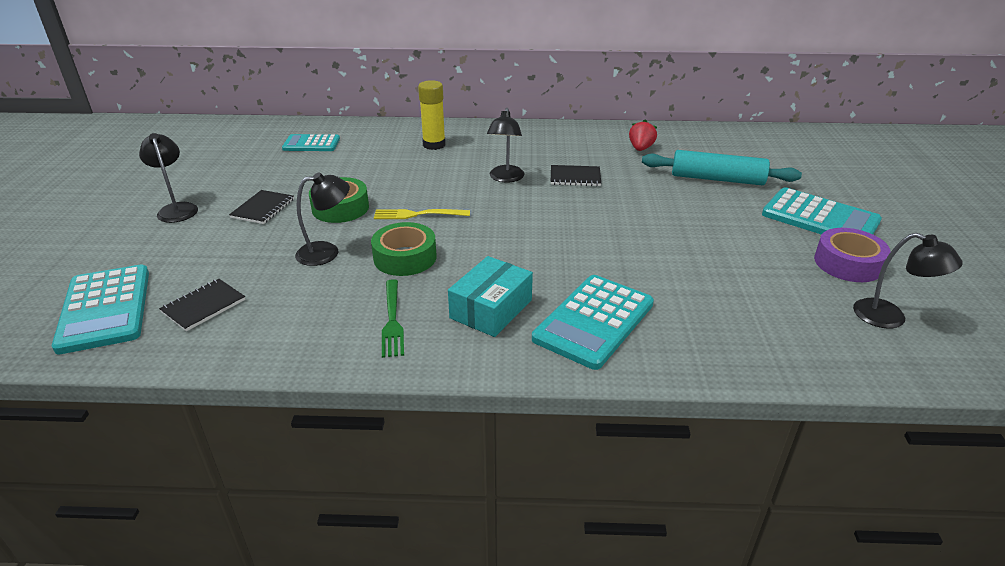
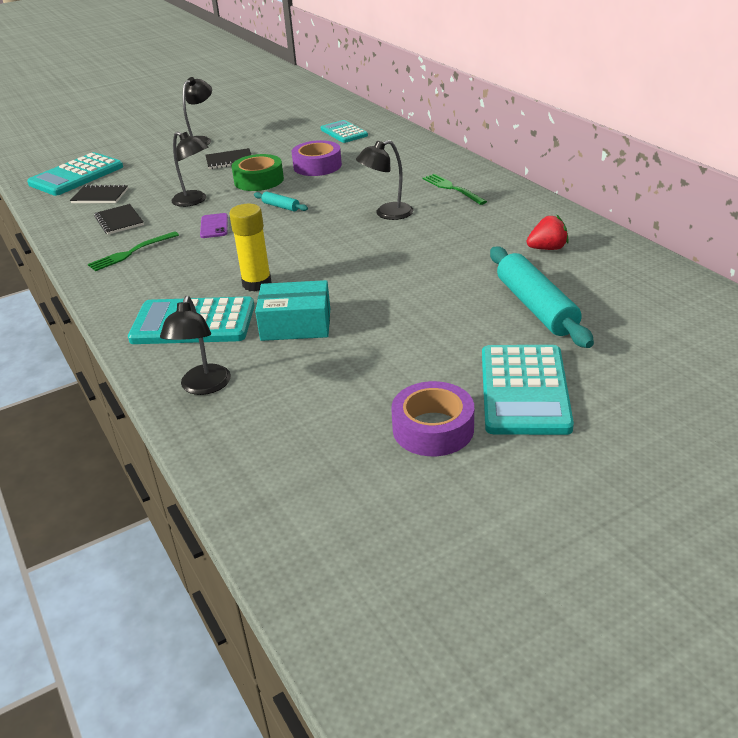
camera: 60 degrees right, 0 degrees up
green tape [371,222,437,276] -> purple phone [200,213,228,238]
yellow fork [374,209,470,219] -> turquoise rolling pin [254,192,308,211]
yellow glue stick [418,80,446,150] -> yellow glue stick moved to [229,204,272,292]
turquoise box [448,256,533,337] -> turquoise box moved to [255,280,330,341]
black notebook [551,165,601,186] -> black notebook moved to [94,204,144,235]
black lamp [853,233,963,328] -> black lamp moved to [160,296,231,395]
none -> purple tape [291,140,342,176]
none -> green fork [423,174,487,205]

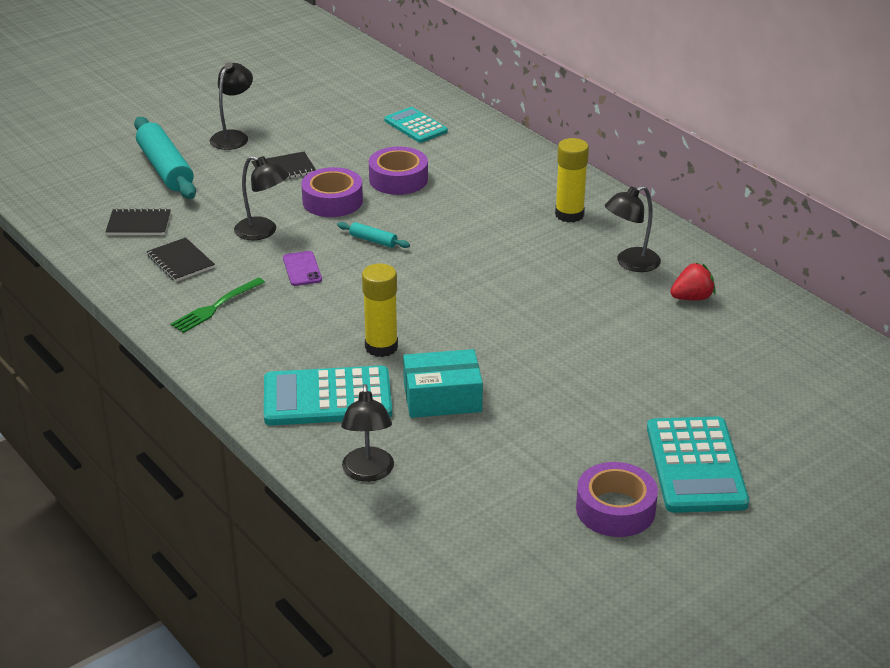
camera: 10 degrees left, 0 degrees up
turquoise calculator [27,152,123,196] -> none
green tape [232,154,284,191] -> purple tape [301,167,363,217]
black lamp [356,140,413,220] -> black lamp moved to [605,185,661,272]
green fork [423,174,487,205] -> yellow glue stick [555,138,589,223]
turquoise rolling pin [490,247,594,348] -> turquoise rolling pin moved to [134,117,196,199]

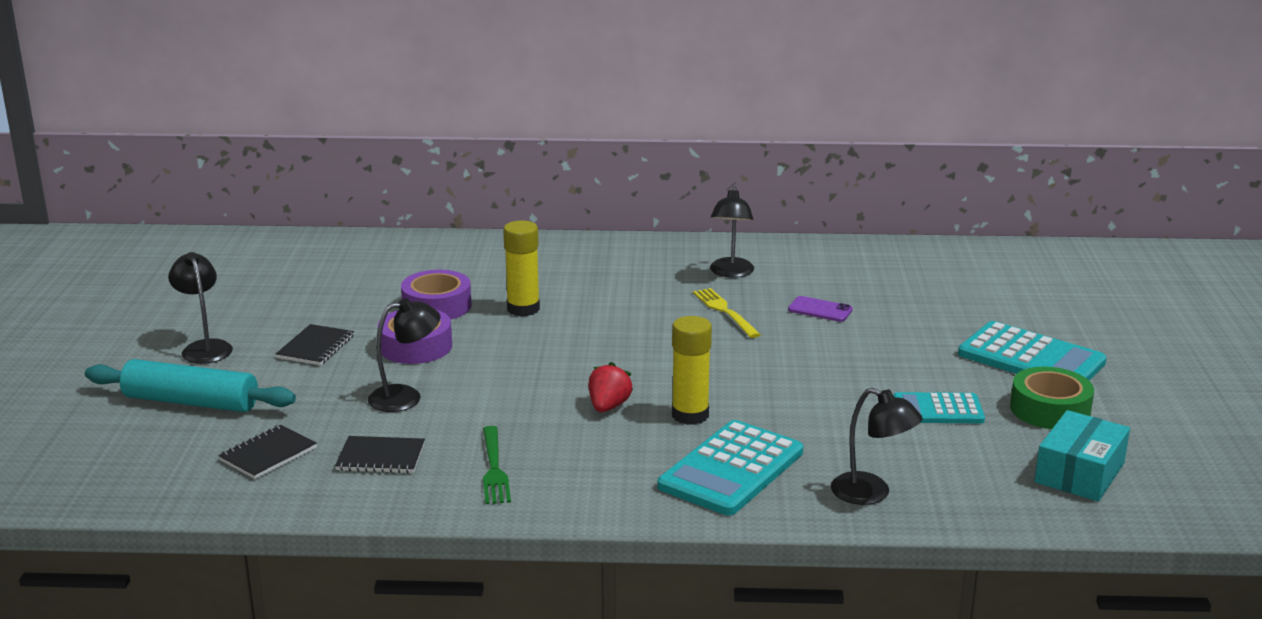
camera: 50 degrees left, 10 degrees down
purple phone [283,251,322,286] -> purple phone moved to [788,296,853,322]
turquoise rolling pin [337,222,410,248] -> none
turquoise calculator [385,107,448,143] -> turquoise calculator moved to [893,392,985,424]
turquoise box [403,349,483,418] -> turquoise box moved to [1034,410,1130,502]
yellow glue stick [555,138,589,223] -> yellow glue stick moved to [503,221,540,317]
purple tape [576,462,658,537] -> green tape [1010,367,1094,429]
red strawberry [670,262,716,300] -> red strawberry moved to [589,362,633,412]
none -> yellow fork [693,288,761,338]

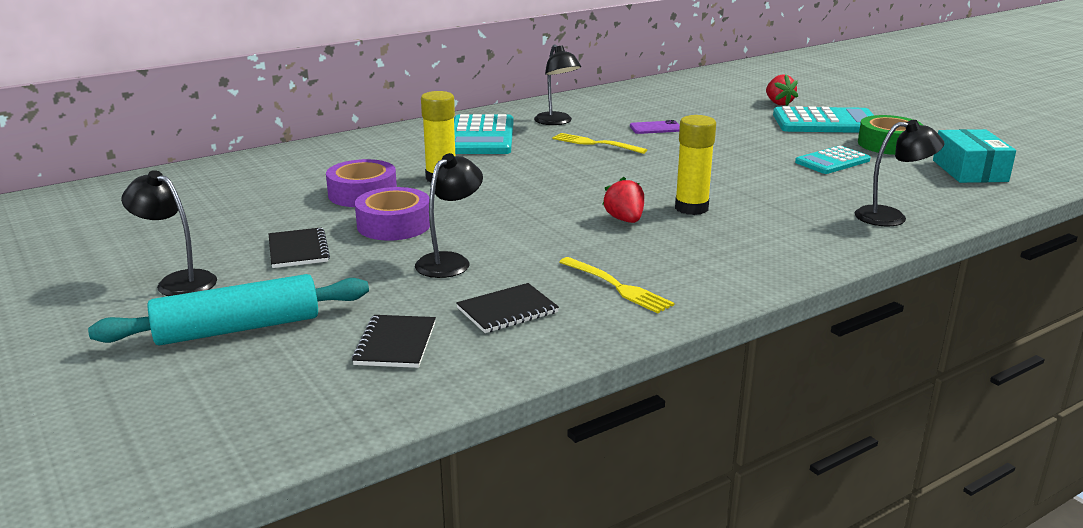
camera: 35 degrees left, 0 degrees up
green fork [483,426,511,504] -> yellow fork [559,257,674,314]
turquoise calculator [658,420,803,516] -> turquoise calculator moved to [454,114,513,154]
none -> red strawberry [766,74,798,106]

